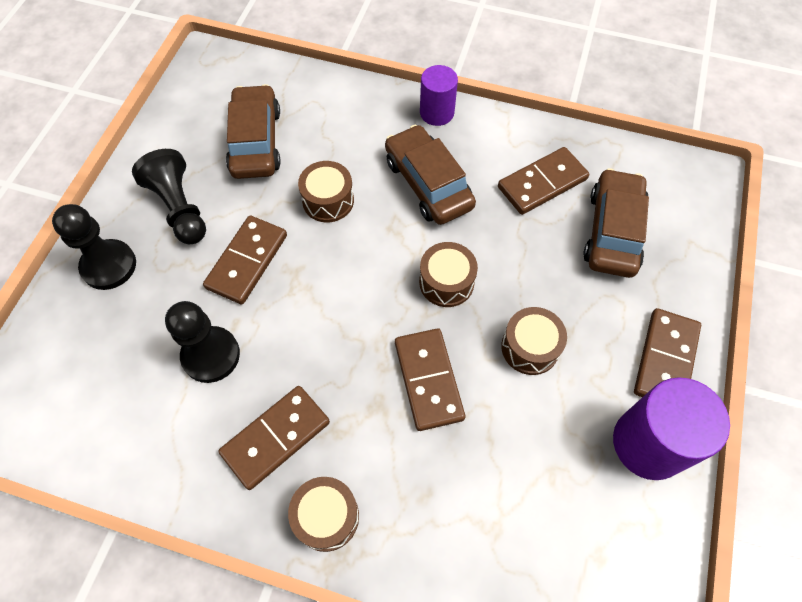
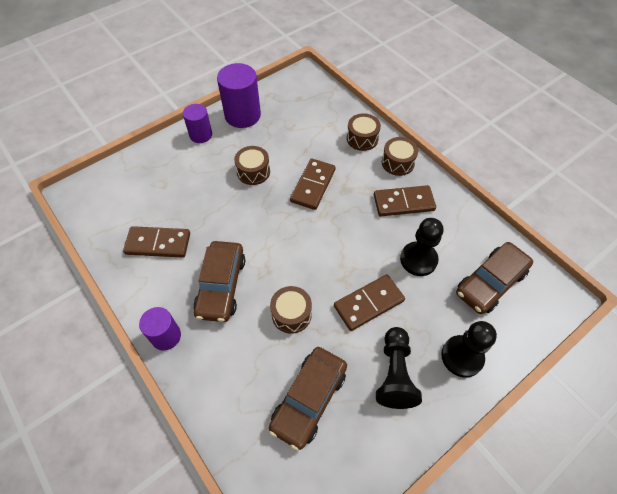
camera: 145 degrees left, 5 degrees down
brown drum [419,242,478,307] -> brown drum moved to [347,113,381,151]
brown car [583,168,649,278] -> brown car moved to [456,242,533,314]
brown domino [634,308,701,397] -> purple cylinder [183,104,212,143]

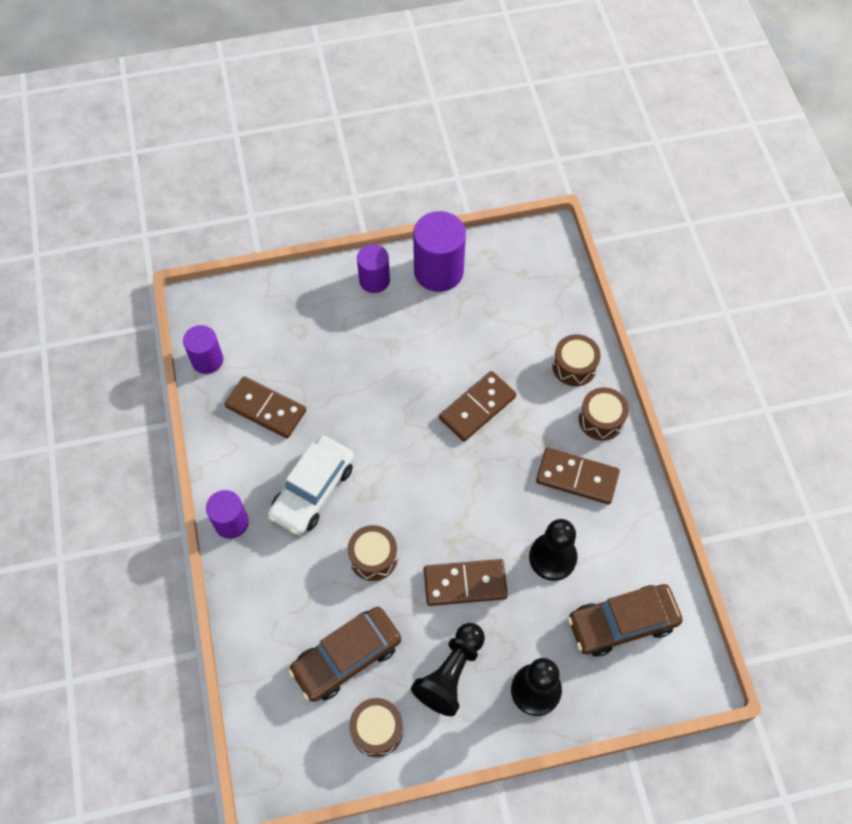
camera: 25 degrees right, 5 degrees up
brown car [193,241,245,322] -> white car [268,436,354,535]
brown drum [234,146,270,185] -> brown drum moved to [349,698,403,757]
none -> purple cylinder [183,325,223,374]

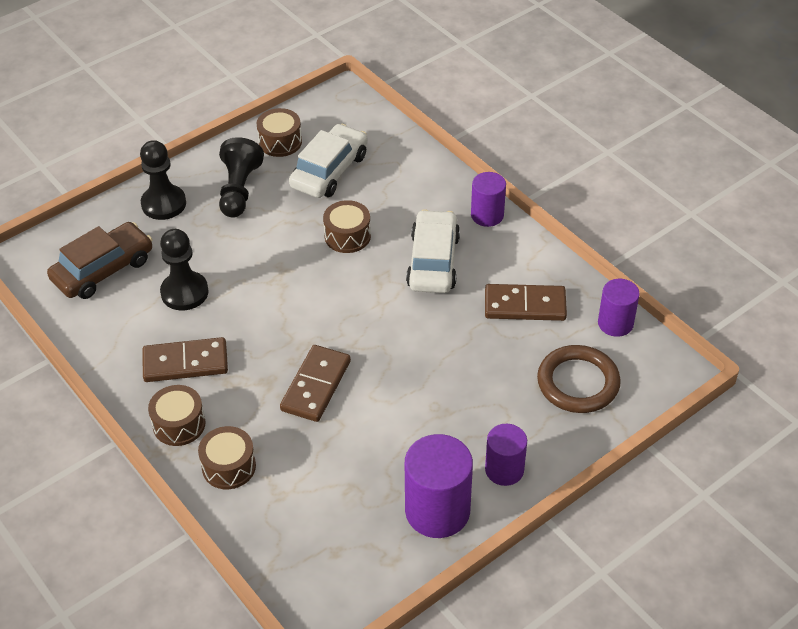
camera: 155 degrees right, 15 degrees down
brown car [288,607,401,702] -> white car [289,124,368,198]
brown domino [424,559,508,606] -> none
none -> brown ring [537,345,621,413]

